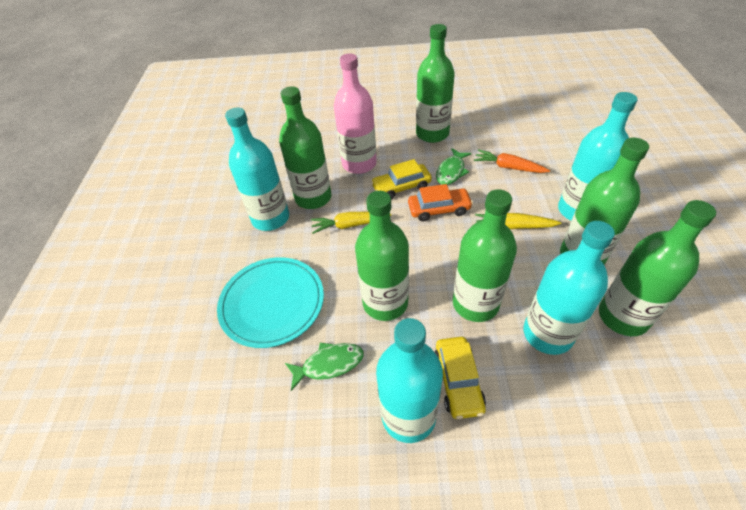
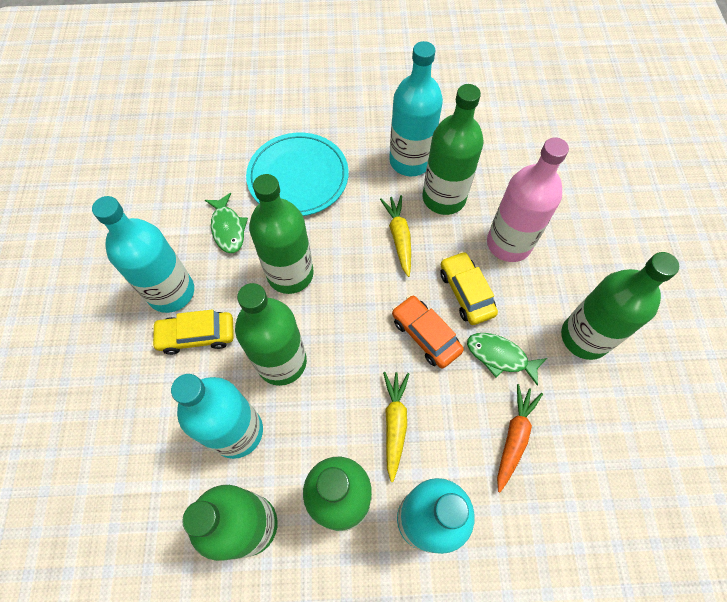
camera: 85 degrees right, 15 degrees up
orange car [408,184,473,221] -> orange car turned 150 degrees clockwise [392,295,464,368]

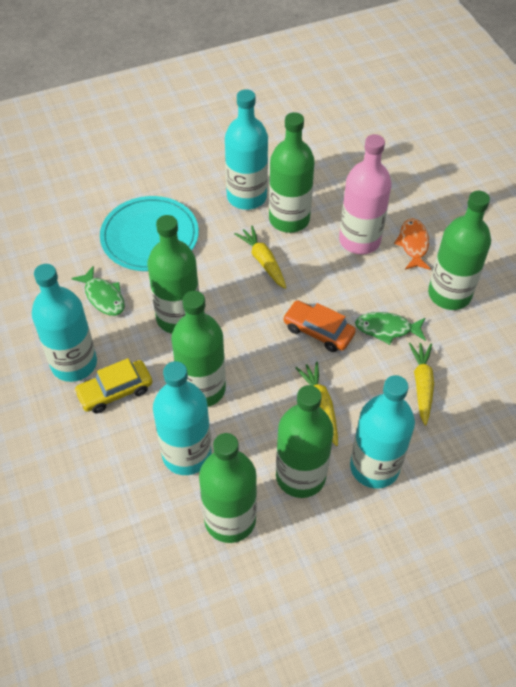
camera: 20 degrees left, 10 degrees down
yellow car [440,251,498,325] -> none
orange carrot [497,384,543,492] -> yellow carrot [409,343,434,425]
none -> orange fish [394,218,431,270]

